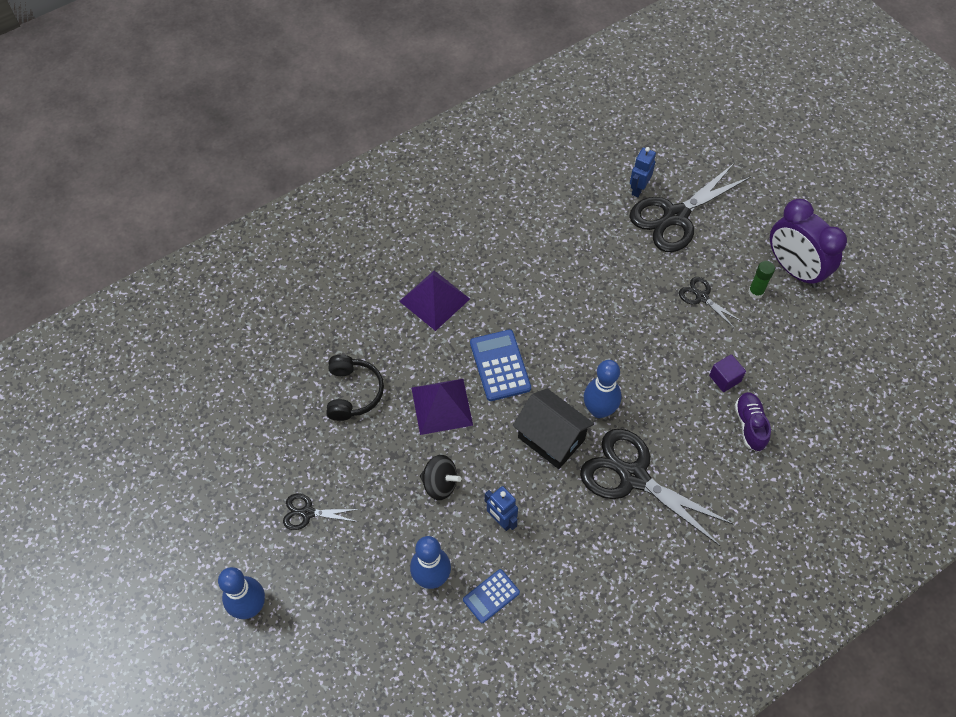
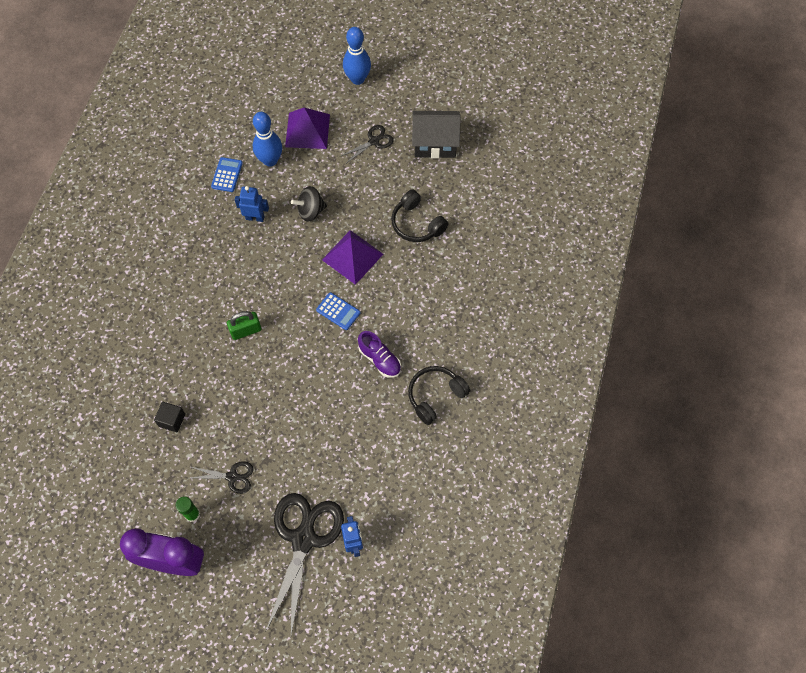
camera: 140 degrees right, 5 degrees up
purple pyramid [399,270,470,331] -> purple pyramid moved to [285,107,330,149]
blue calculator [470,330,531,401] -> blue calculator [316,292,360,330], size x0.63
black house [513,388,594,469] -> black house moved to [412,111,461,158]
black scissors [580,429,734,546] -> none
blue bowling pin [584,360,621,418] -> green padlock [227,311,261,340]
purple cube [709,354,746,392] -> black cube [154,402,185,432]
purple shoe [734,392,771,451] -> purple shoe moved to [358,331,401,378]
none -> black headphones [408,366,470,425]

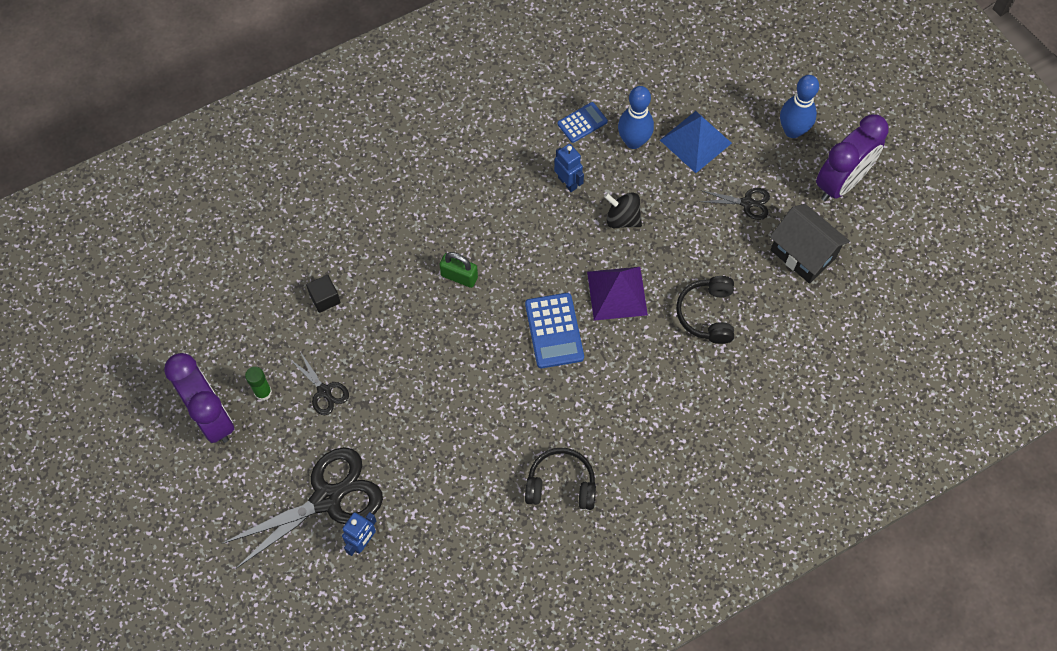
camera: 45 degrees right, 0 degrees up
purple pyramid [285,107,330,149] -> blue pyramid [660,111,732,173]
blue calculator [316,292,360,330] -> blue calculator [525,293,584,368], size x1.58
purple shoe [358,331,401,378] -> none
none -> purple clock [816,114,889,201]

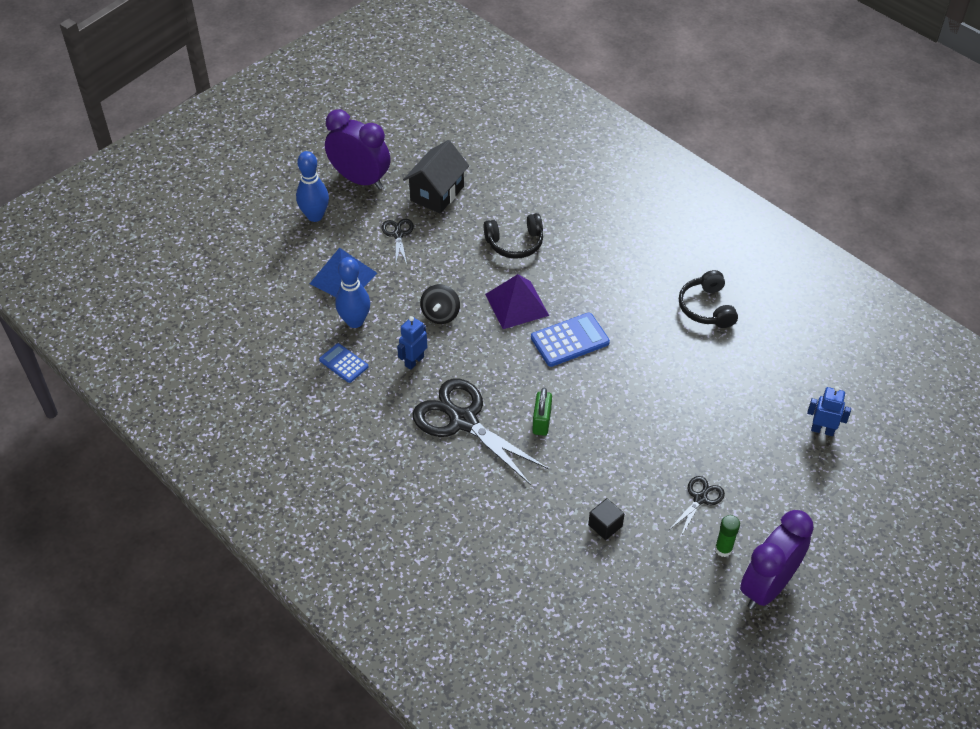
camera: 105 degrees left, 15 degrees down
black scissors [221,447,383,569] -> black scissors moved to [413,379,549,485]

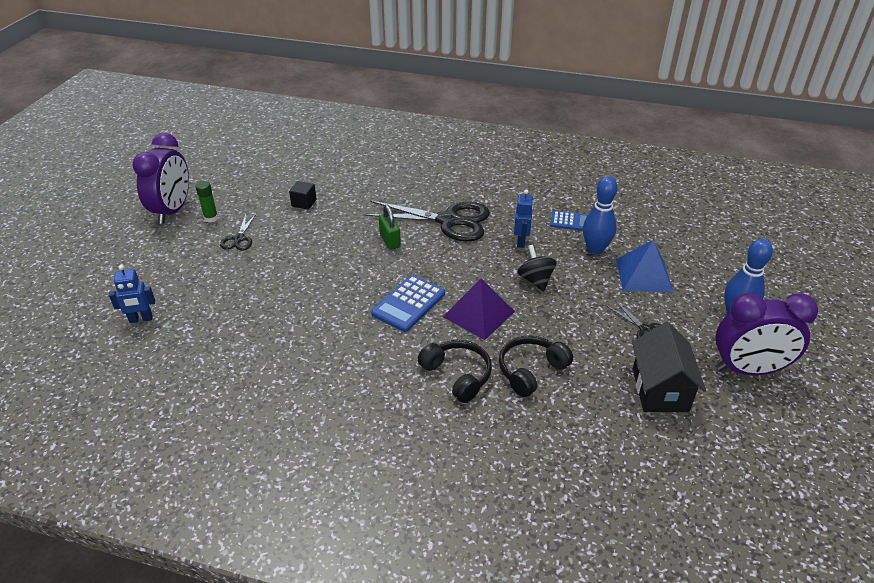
camera: 150 degrees right, 10 degrees down
black headphones [679,270,738,328] -> black headphones moved to [418,340,492,403]

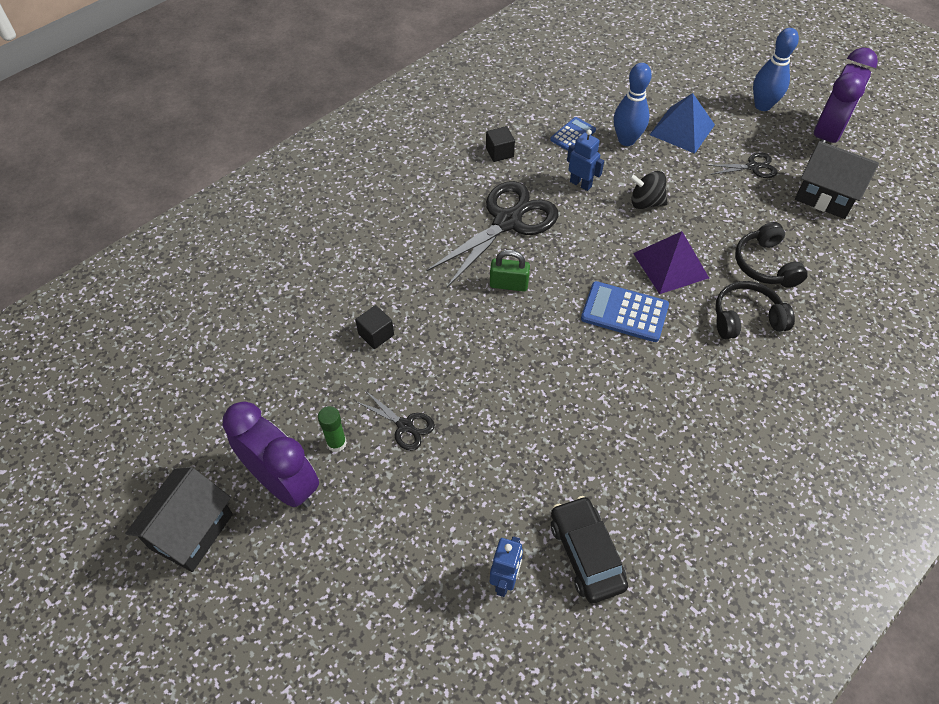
camera: 60 degrees left, 15 degrees up
blue calculator [371,275,445,332] -> blue calculator turned 135 degrees clockwise [581,281,669,342]
none -> black house [125,467,233,572]
none -> black cube [486,126,515,162]
none -> black car [551,496,628,603]

